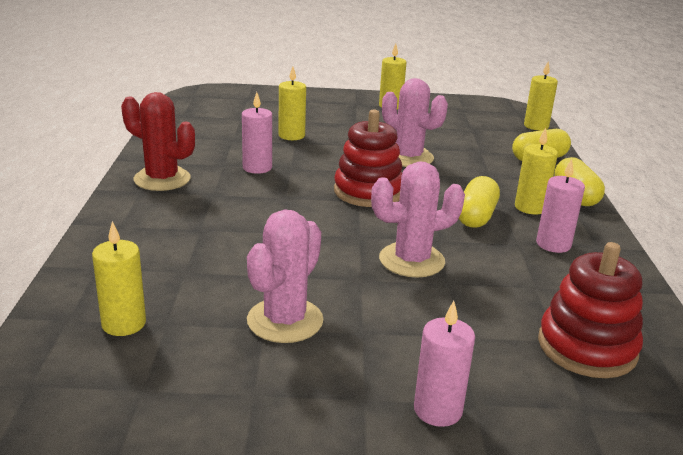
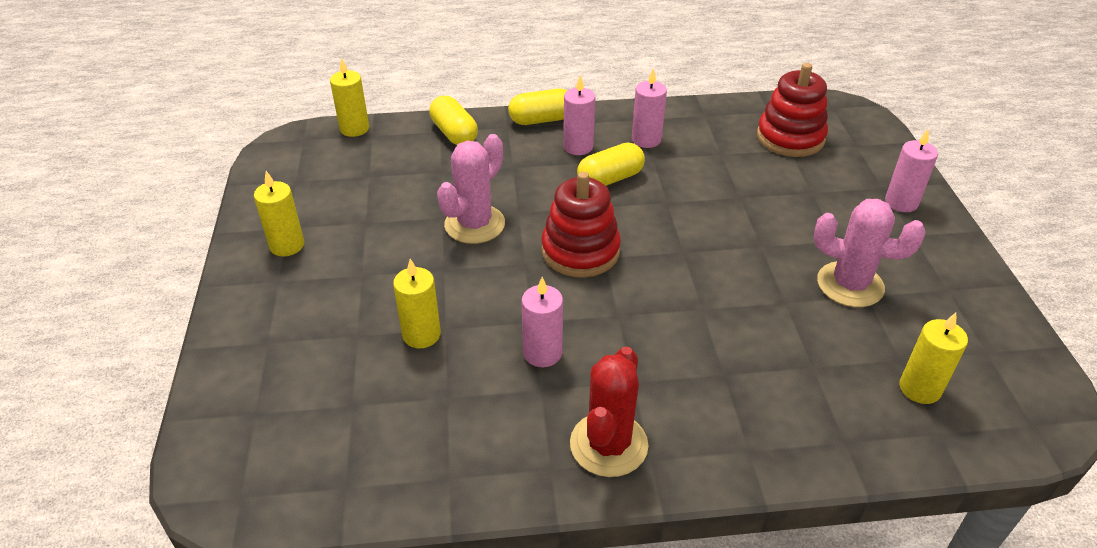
camera: 95 degrees left, 15 degrees up
pink cactus [371,161,465,277] -> none
yellow capsule [459,176,500,228] -> yellow capsule turned 45 degrees counterclockwise [577,143,645,186]
yellow candle [515,128,558,214] -> pink candle [563,75,595,155]

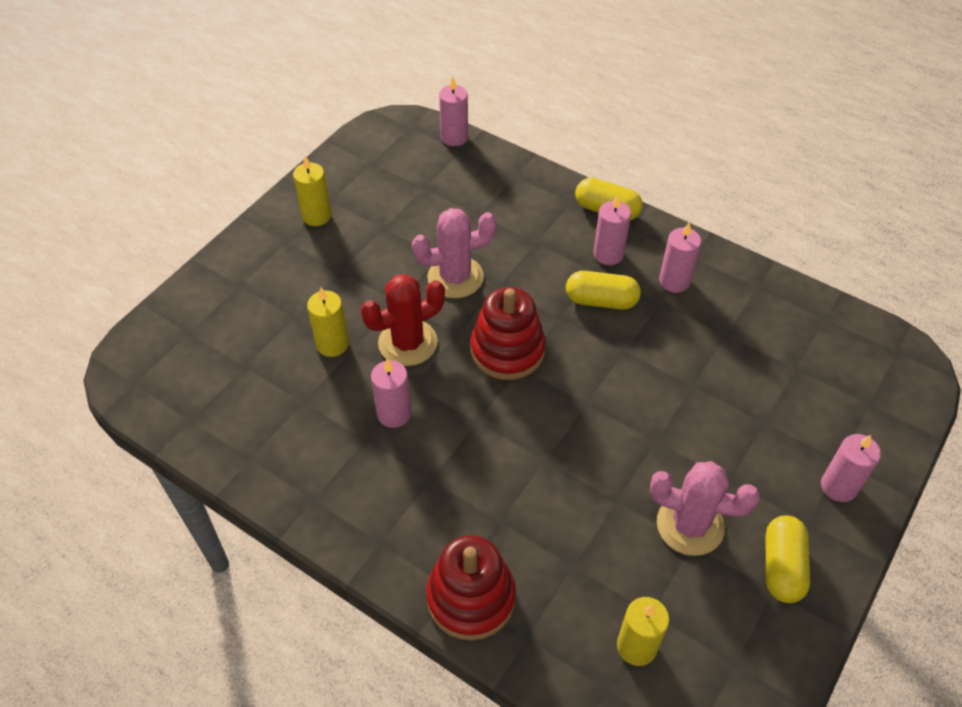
camera: 40 degrees right, 10 degrees up
yellow candle [330,58,369,137] -> pink candle [439,77,468,146]
yellow capsule [429,96,478,145] -> yellow capsule moved to [766,515,810,603]
red cactus [570,346,648,477] -> red cactus moved to [361,274,445,366]
red stacking toy [757,63,828,157] -> red stacking toy moved to [426,535,516,641]
pink cactus [813,199,925,307] -> pink cactus turned 45 degrees counterclockwise [650,461,760,556]

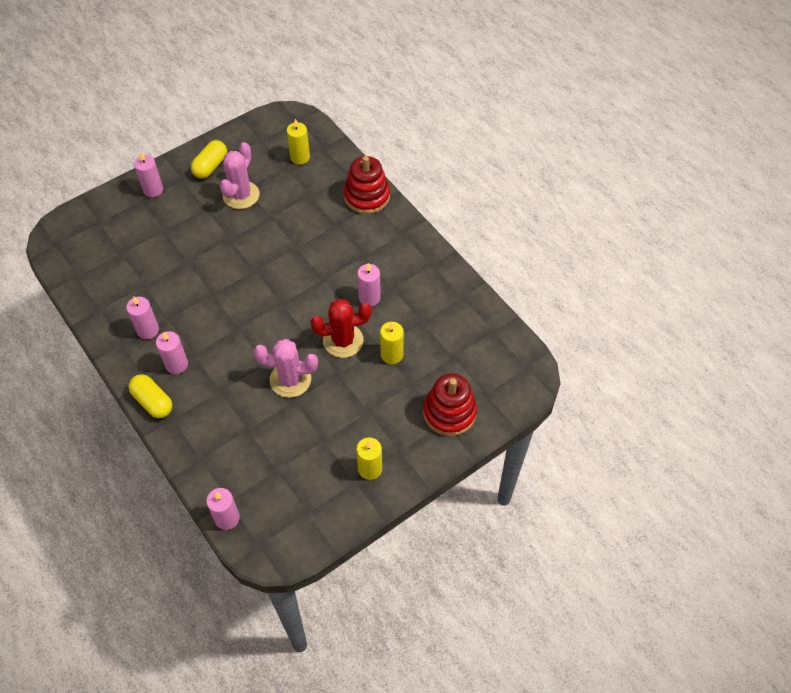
camera: 160 degrees left, 5 degrees up
red stacking toy [470,287,546,380] -> red stacking toy moved to [423,373,477,436]
yellow capsule [566,271,641,310] -> none
pink cactus [650,461,760,556] -> pink cactus turned 75 degrees clockwise [220,142,260,209]

